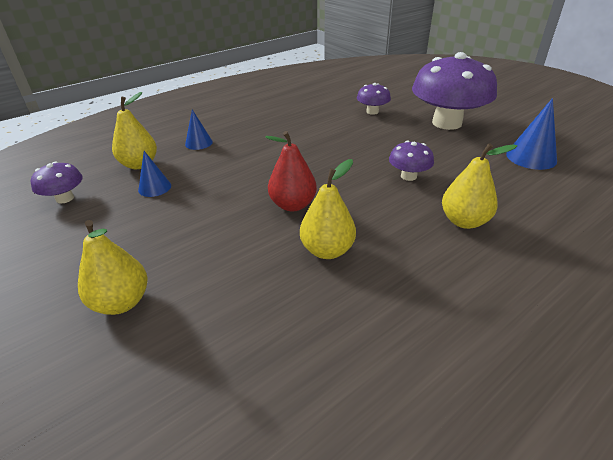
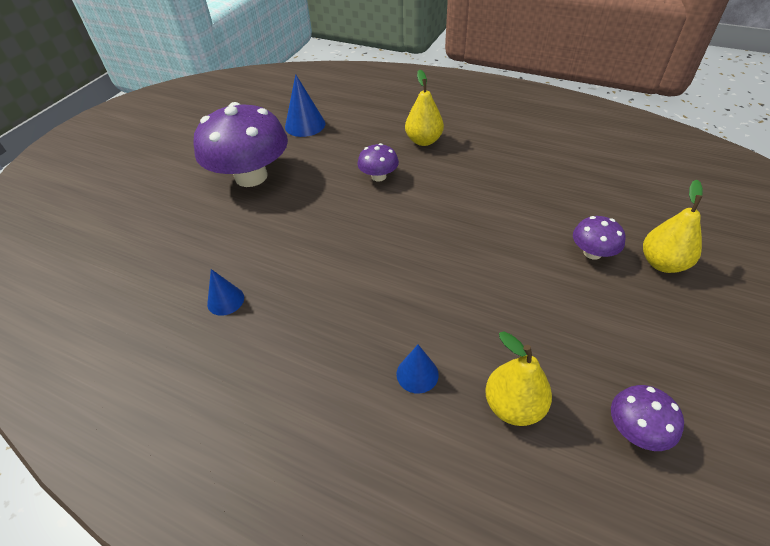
camera: 115 degrees left, 10 degrees up
blue cone [138,151,171,197] -> blue cone moved to [207,269,244,316]
red pear [265,131,317,212] -> none
yellow pear [300,159,356,259] -> none
purple mushroom [357,83,391,115] -> purple mushroom moved to [573,216,626,260]

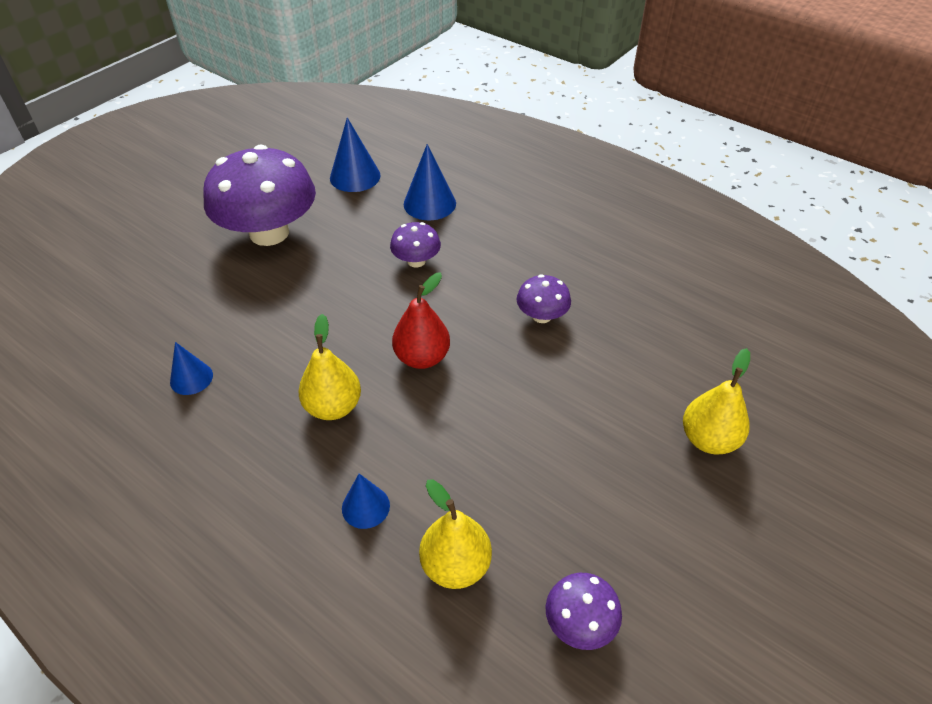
camera: 10 degrees right, 0 degrees up
yellow pear [405,70,444,146] -> yellow pear moved to [298,314,361,420]
purple mushroom [573,216,626,260] -> purple mushroom moved to [517,274,571,323]
none -> red pear [392,272,450,369]
none -> blue cone [404,144,456,220]

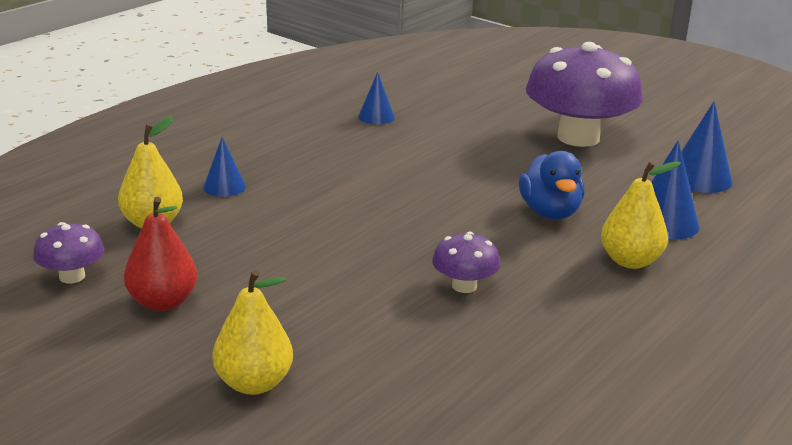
camera: 90 degrees right, 20 degrees down
yellow pear [298,314,361,420] -> yellow pear moved to [601,161,681,269]
purple mushroom [390,222,441,267] -> blue duck [519,151,584,219]
red pear [392,272,450,369] -> red pear moved to [124,197,197,311]

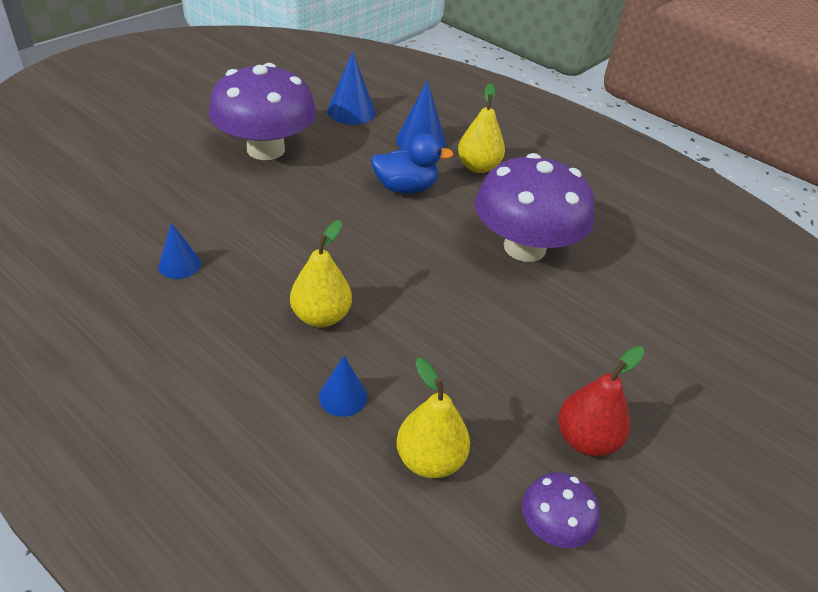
camera: 90 degrees left, 15 degrees up
yellow pear [213,270,293,395] -> yellow pear moved to [290,220,352,327]
purple mushroom [432,232,500,293] -> purple mushroom [475,153,595,262], size x2.20

